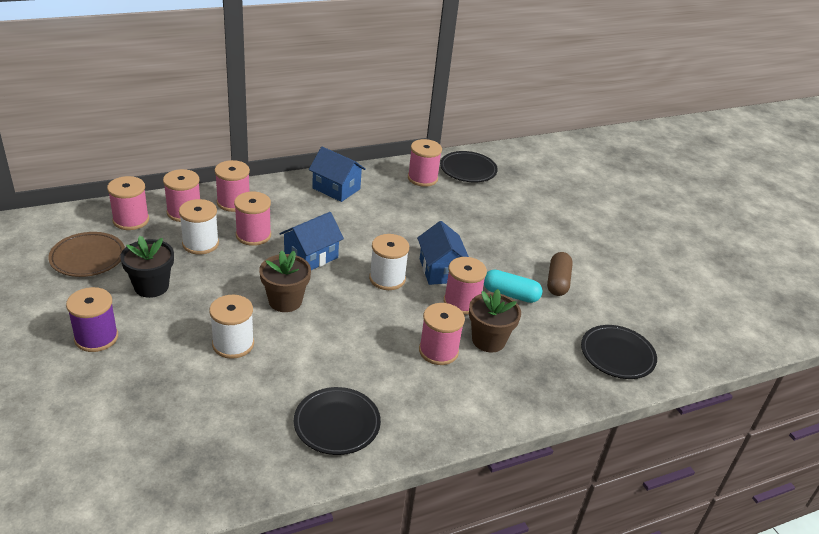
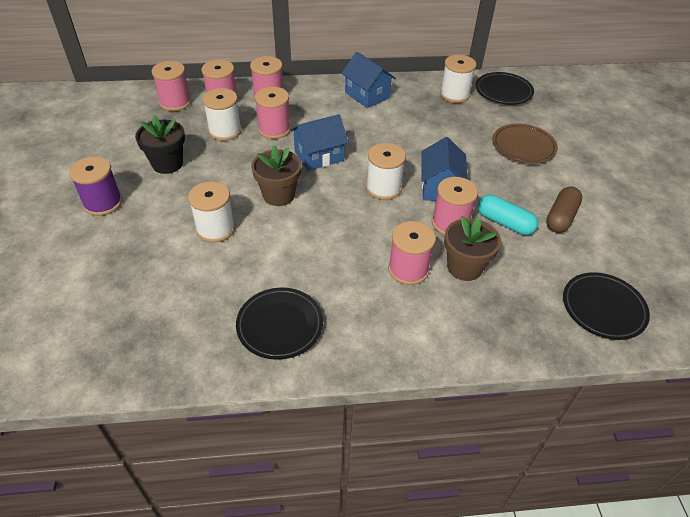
camera: 20 degrees right, 10 degrees up
brown plate [48,232,125,277] -> brown plate moved to [492,124,558,164]
pink spool [408,139,442,187] -> white spool [440,55,476,103]

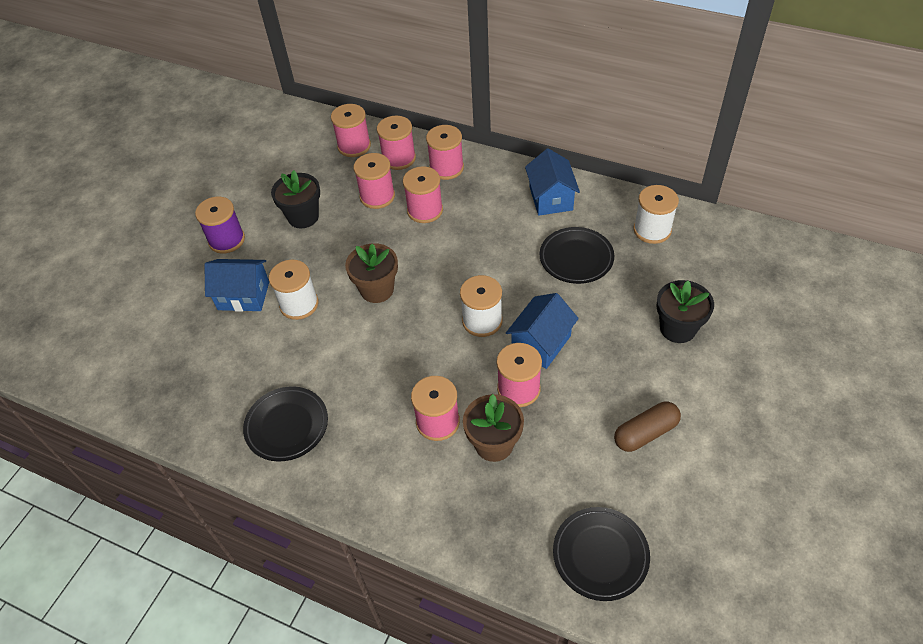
camera: 35 degrees right, 5 degrees up
white spool [203,88,242,141] -> pink spool [354,153,395,209]
blue house [290,114,349,171] -> blue house moved to [204,259,269,312]
black plate [476,72,534,105] -> black plate moved to [540,227,614,284]
turquoise capsule [478,195,538,235] -> none
brown plate [492,124,558,164] -> black flower pot [656,280,714,343]

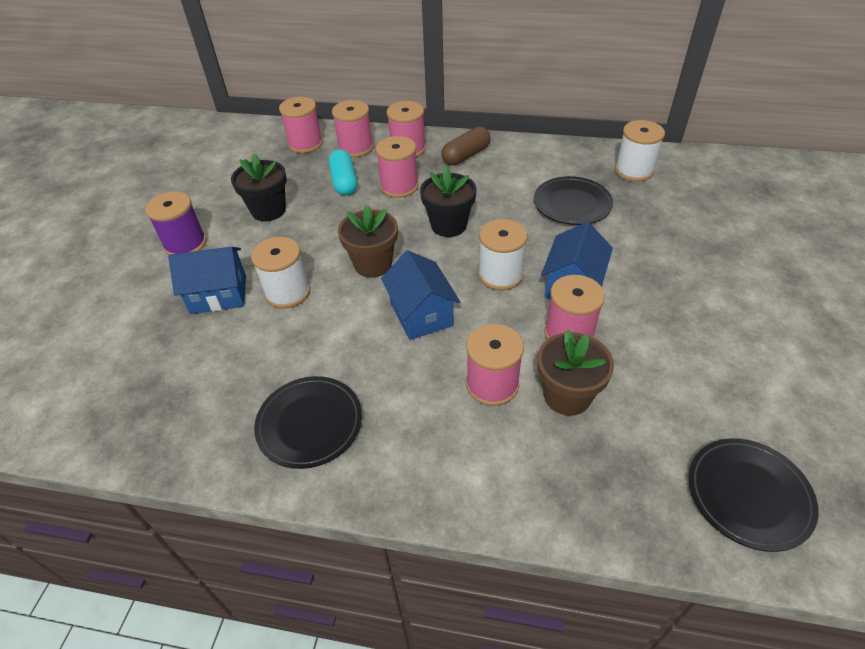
camera: 15 degrees left, 5 degrees down
pink spool [354,153,395,209] -> turquoise capsule [329,149,357,196]
blue house [525,148,580,216] -> blue house moved to [381,250,460,340]
brown capsule [614,402,681,452] -> brown capsule moved to [441,127,491,165]
black flower pot [656,280,714,343] -> black flower pot moved to [420,166,477,237]

